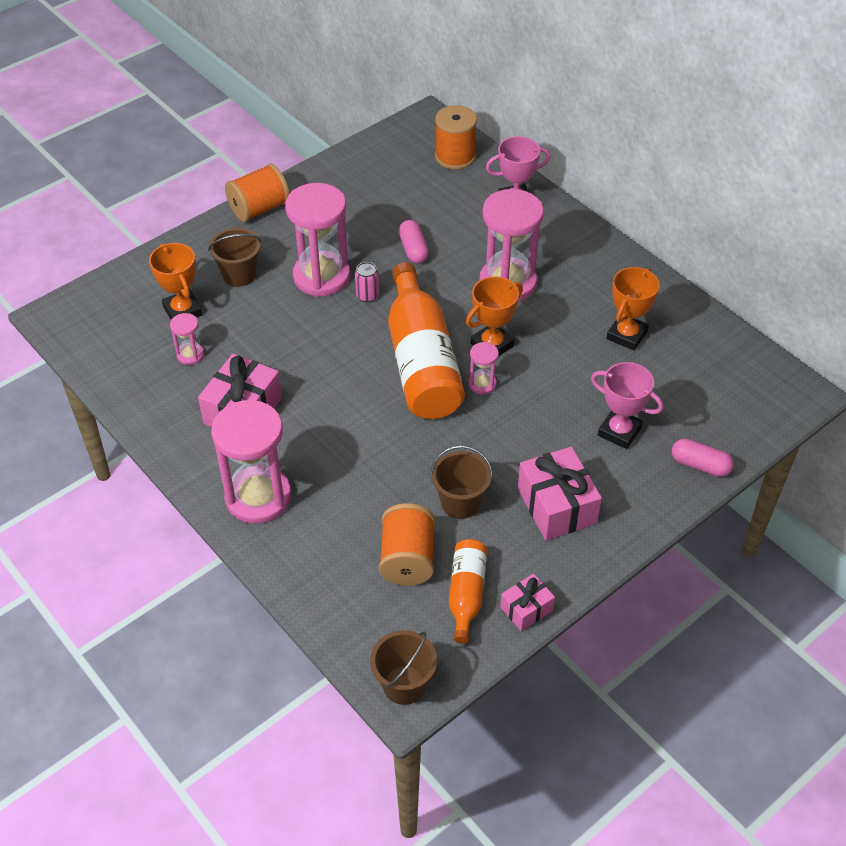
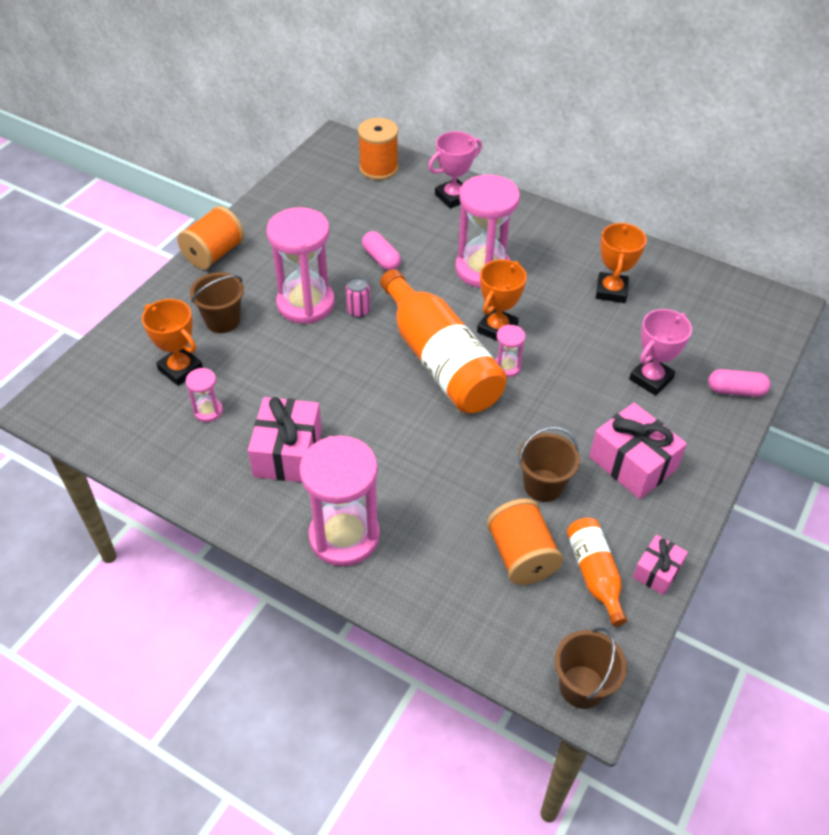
camera: 20 degrees left, 0 degrees up
pink trophy [591,362,663,449] -> pink trophy turned 60 degrees counterclockwise [629,309,692,396]

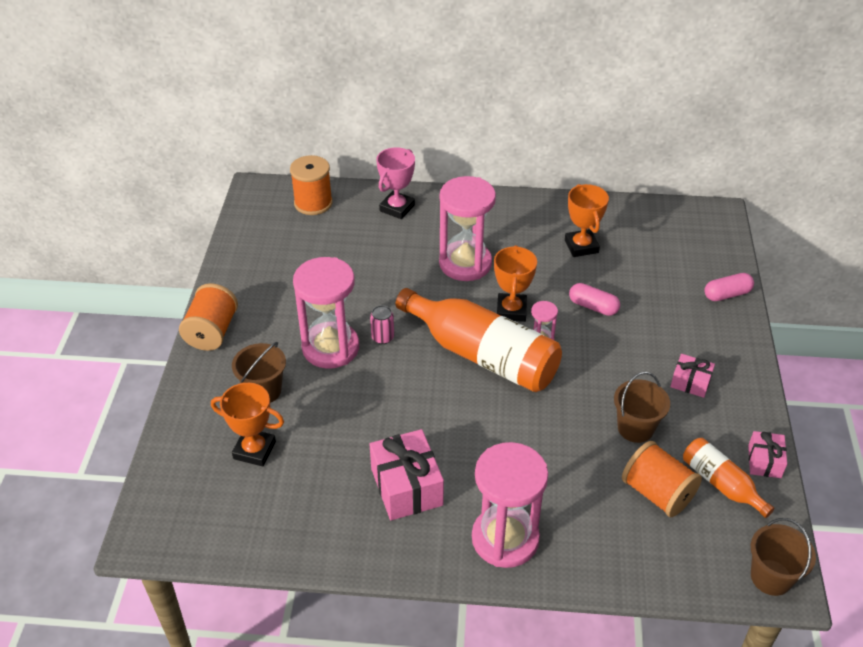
camera: 25 degrees left, 5 degrees down
pink hourglass [186,368,223,422] -> none
pink capsule [362,231,401,271] -> pink capsule moved to [569,283,620,316]
pink gift [589,403,687,499] -> pink gift [670,354,715,398], size x0.56
pink trophy [629,309,692,396] -> none

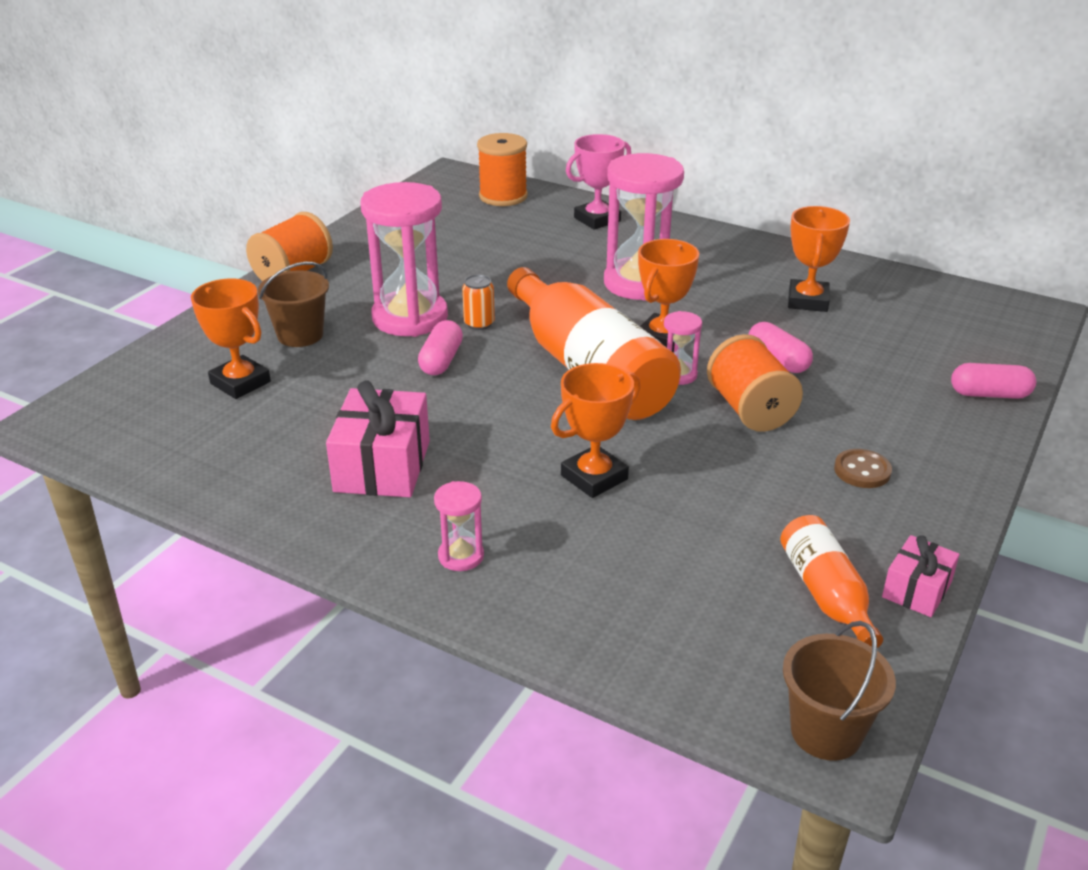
camera: 25 degrees right, 10 degrees down
pink can [370,305,394,344] -> orange can [462,274,495,330]
pink hourglass [472,442,548,568] -> pink hourglass [434,481,484,571], size x0.45
brown bucket [614,372,670,443] -> none
orange spool [622,441,702,517] -> orange spool moved to [707,334,803,432]
pink gift [670,354,715,398] -> brown button [834,449,892,488]
none -> pink capsule [418,320,463,375]
none -> orange trophy [551,363,640,498]

